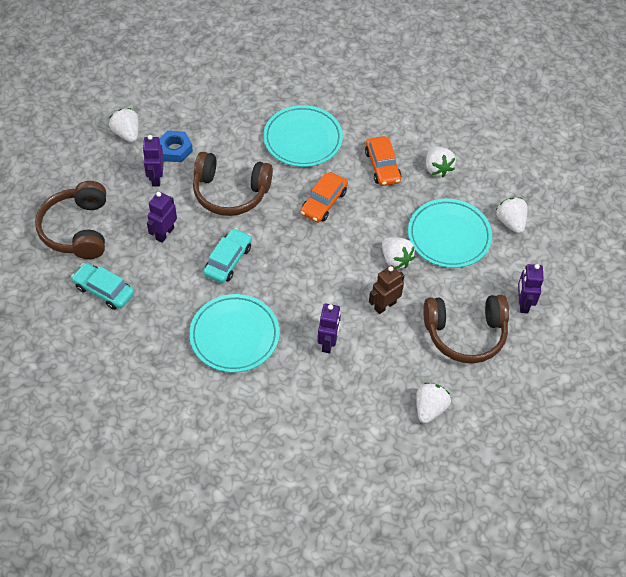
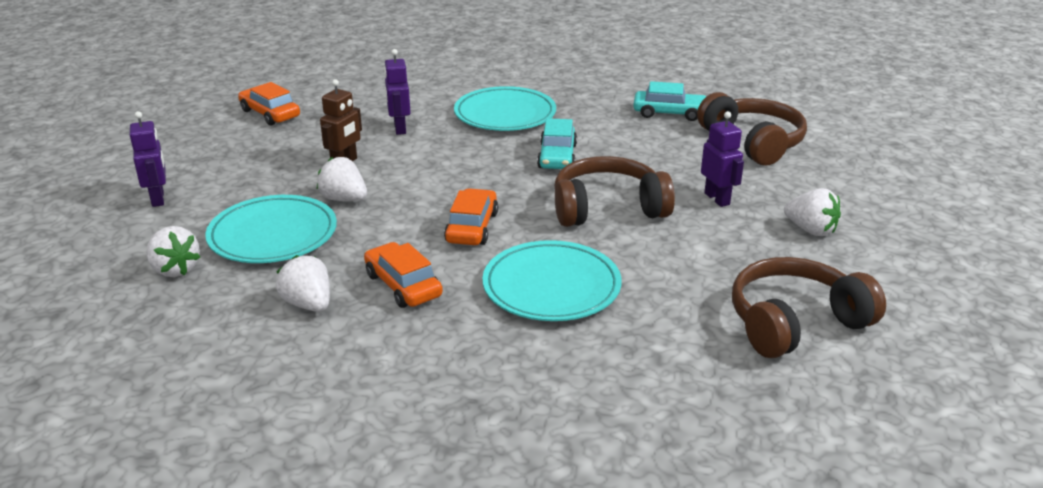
camera: 160 degrees right, 25 degrees down
purple robot [147,192,177,243] -> none
blue nut [159,130,193,163] -> none
white strawberry [416,382,451,424] -> orange car [238,82,300,126]
brown headphones [423,295,509,363] -> brown headphones moved to [732,257,886,358]

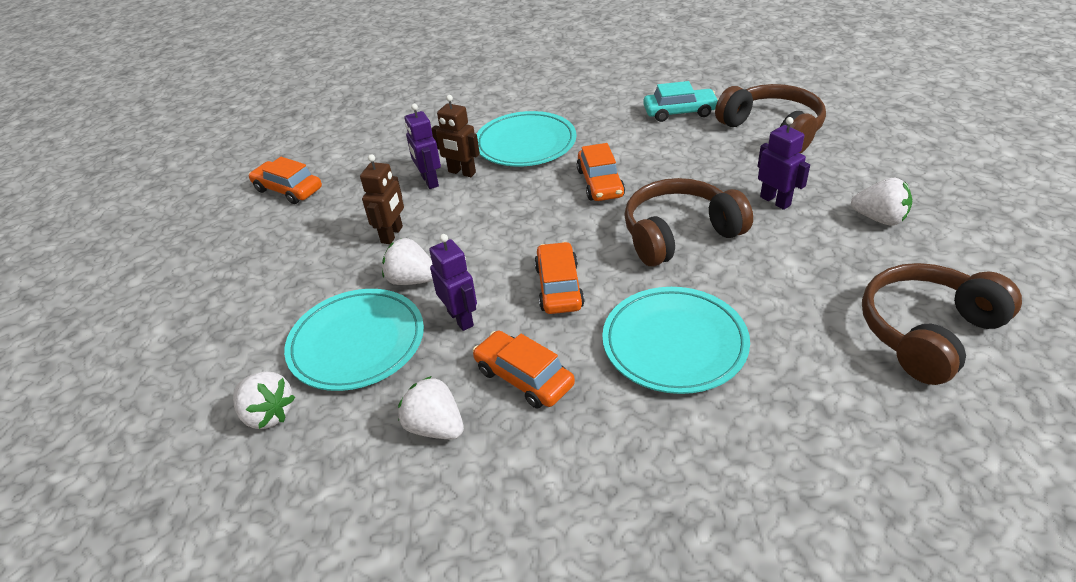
camera: 10 degrees left, 10 degrees up
purple robot [130,111,166,207] -> purple robot moved to [429,234,477,331]
turquoise car [537,118,577,169] -> orange car [577,143,625,201]
none -> brown robot [431,95,480,177]

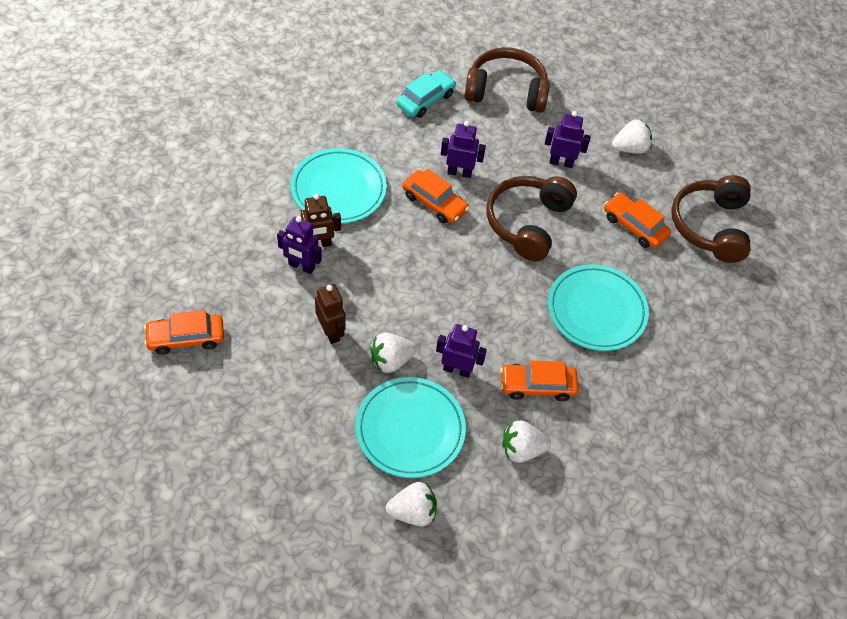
camera: 50 degrees left, 15 degrees up
orange car [534,242,585,314] -> orange car moved to [604,192,671,248]
none -> purple robot [441,121,486,178]

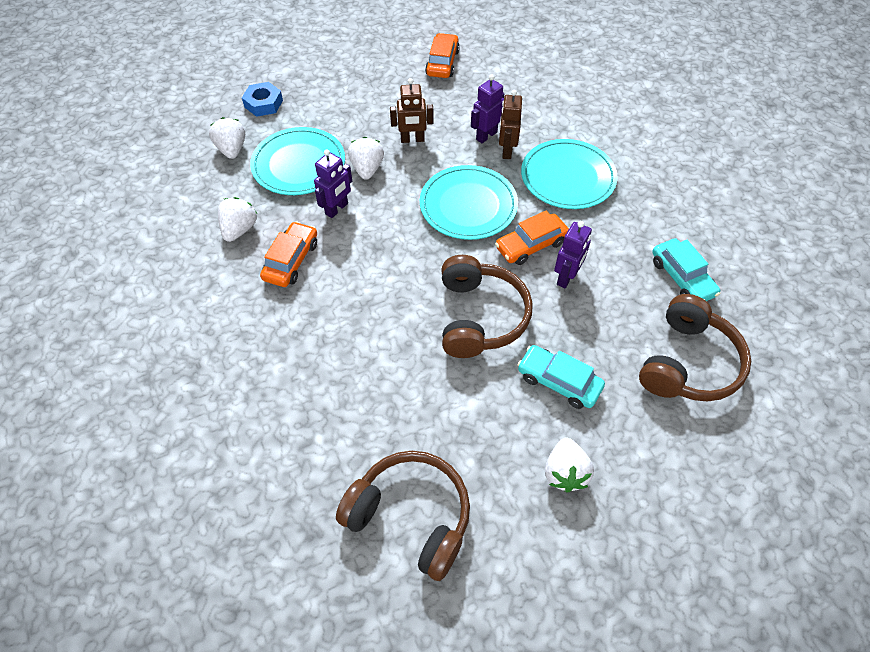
camera: 115 degrees right, 0 degrees up
white strawberry [386,482,437,526] -> white strawberry turned 150 degrees clockwise [209,117,245,159]
brown headphones [487,176,577,261] -> brown headphones turned 45 degrees clockwise [442,255,533,358]
purple robot [545,111,591,168] -> turquoise car [517,345,605,409]
turquoise plate [548,264,649,351] -> turquoise plate moved to [420,165,518,240]
orange car [604,192,671,248] -> none
none -> blue nut [242,82,283,117]

